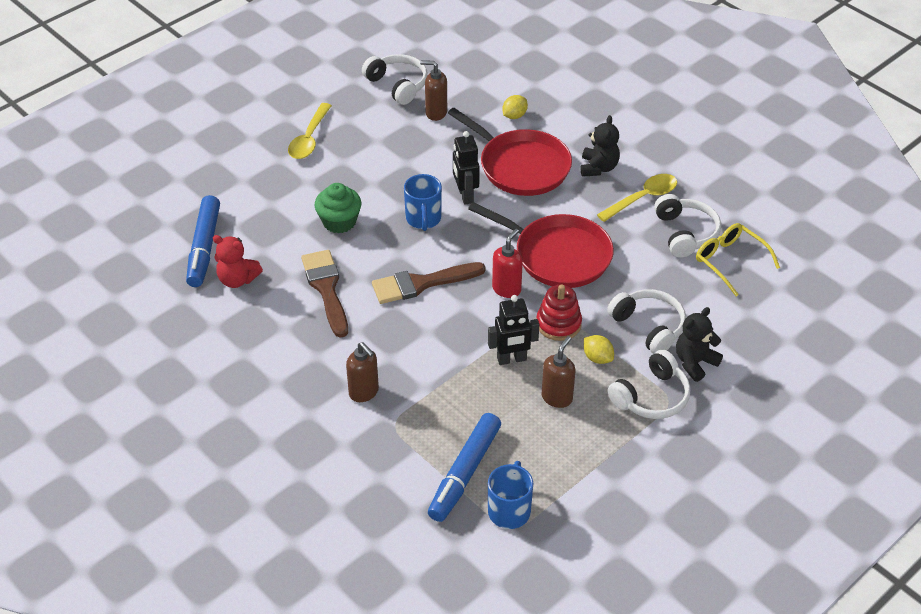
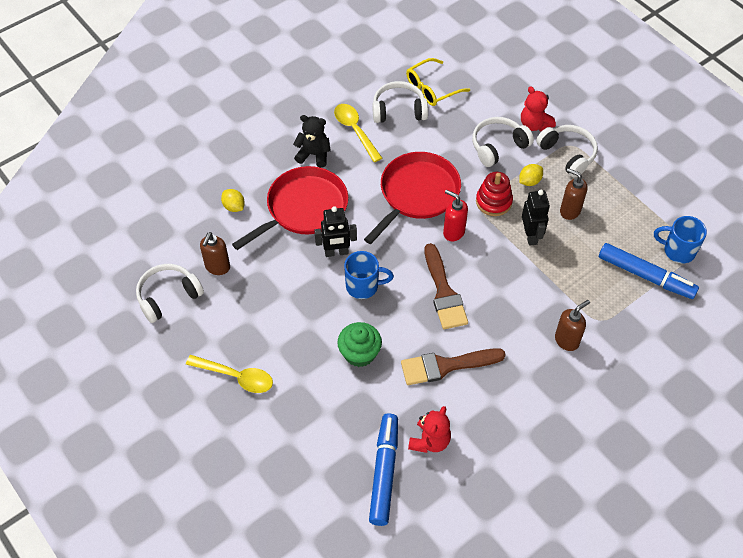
camera: 85 degrees left, 10 degrees up
blue marker [186,195,220,287] -> blue marker turned 90 degrees counterclockwise [369,413,398,526]
black teddy bear [676,307,723,382] -> red teddy bear [521,86,556,132]

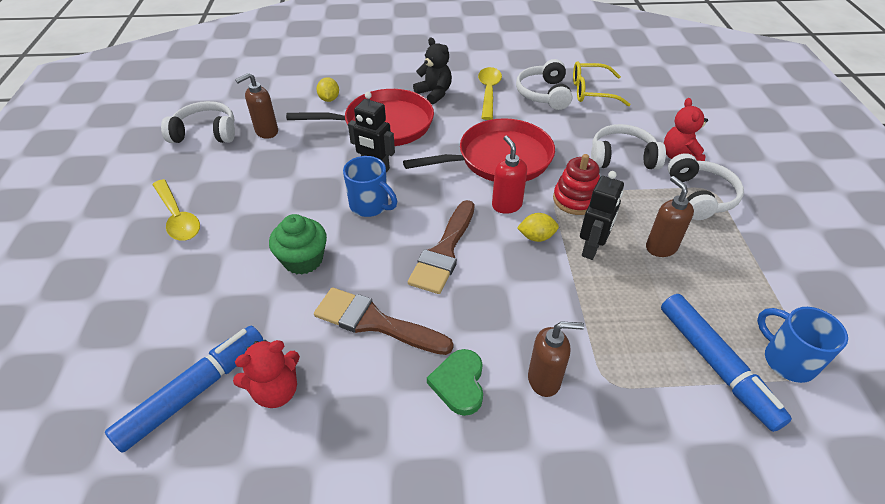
camera: 35 degrees right, 10 degrees down
white headphones [372,81,428,123] -> white headphones turned 120 degrees counterclockwise [516,59,572,110]
yellow lemon [519,164,543,186] -> yellow lemon moved to [517,213,559,242]
none -> green heart [427,349,483,416]

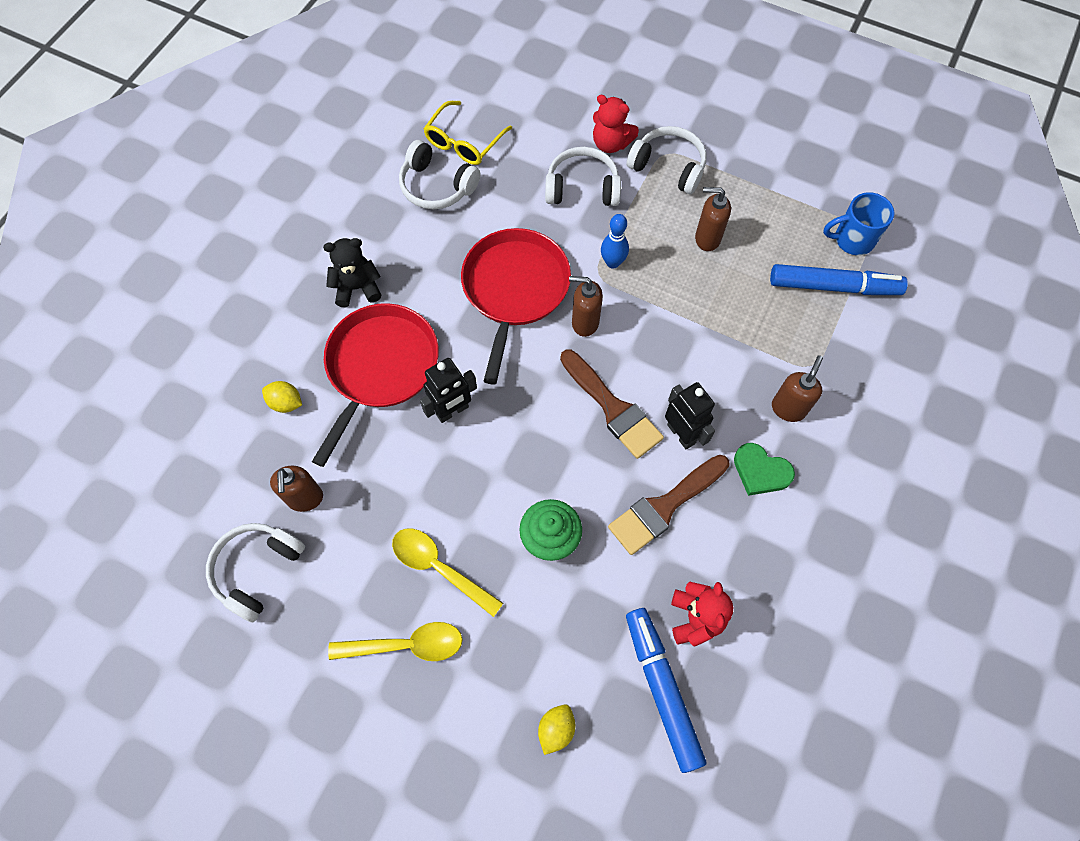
camera: 60 degrees left, 20 degrees up
blue mug [343,156,397,217] -> none
yellow spoon [478,67,502,120] -> yellow spoon moved to [392,529,503,617]
red soap dispenser [492,136,527,214] -> brown soap dispenser [569,276,603,337]
yellow lemon [517,213,559,242] -> yellow lemon moved to [538,704,575,755]
red stacking toy [553,154,600,215] -> blue bowling pin [601,214,629,268]
black robot [580,171,624,260] -> black robot moved to [665,382,715,449]
white headphones [591,124,666,170] -> white headphones turned 60 degrees clockwise [545,147,621,206]

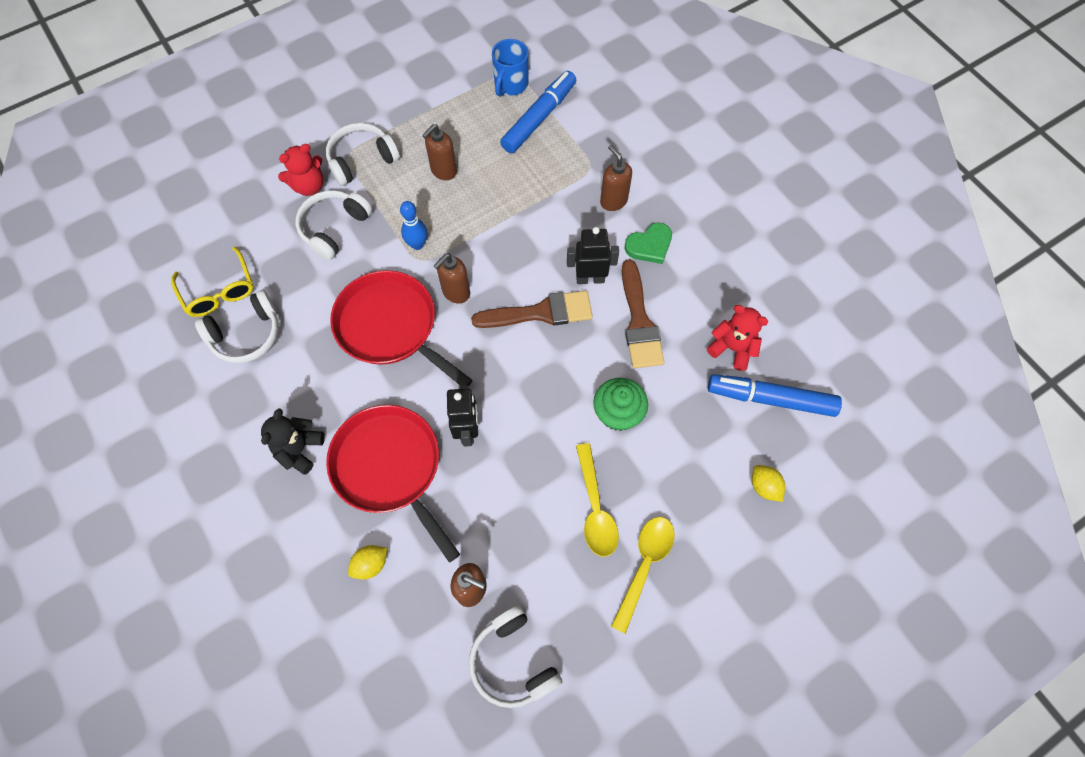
camera: 60 degrees left, 0 degrees up
yellow spoon [392,529,503,617] -> yellow spoon turned 75 degrees counterclockwise [576,443,619,557]

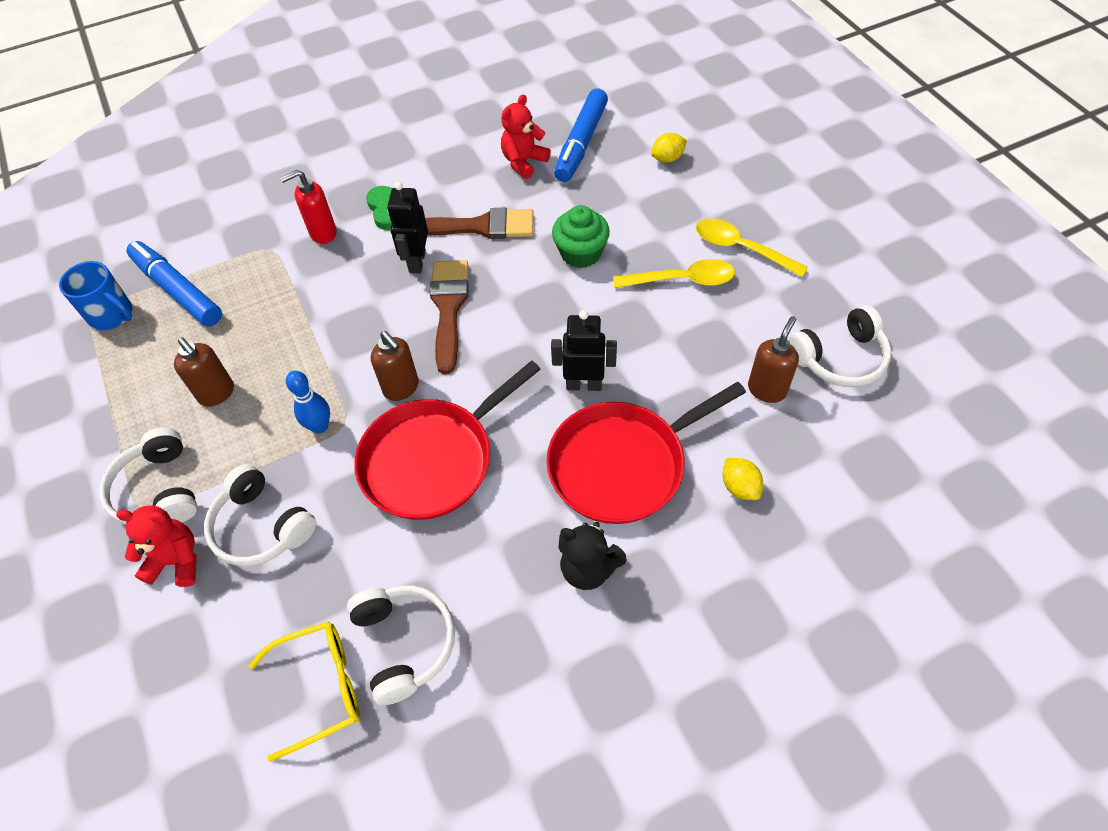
camera: 80 degrees left, 10 degrees down
red teddy bear [278,144,323,196] -> red teddy bear turned 60 degrees counterclockwise [116,506,197,587]
brown soap dispenser [600,145,632,211] -> red soap dispenser [281,170,337,244]

